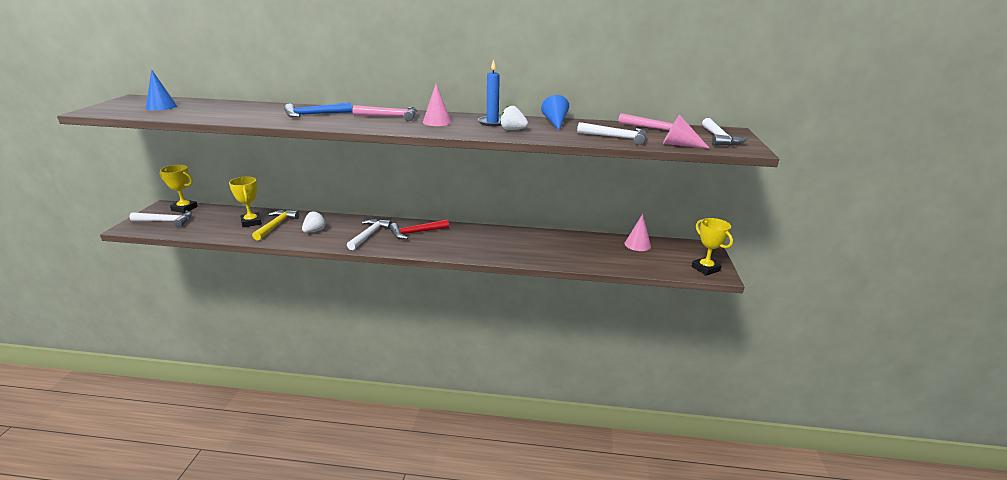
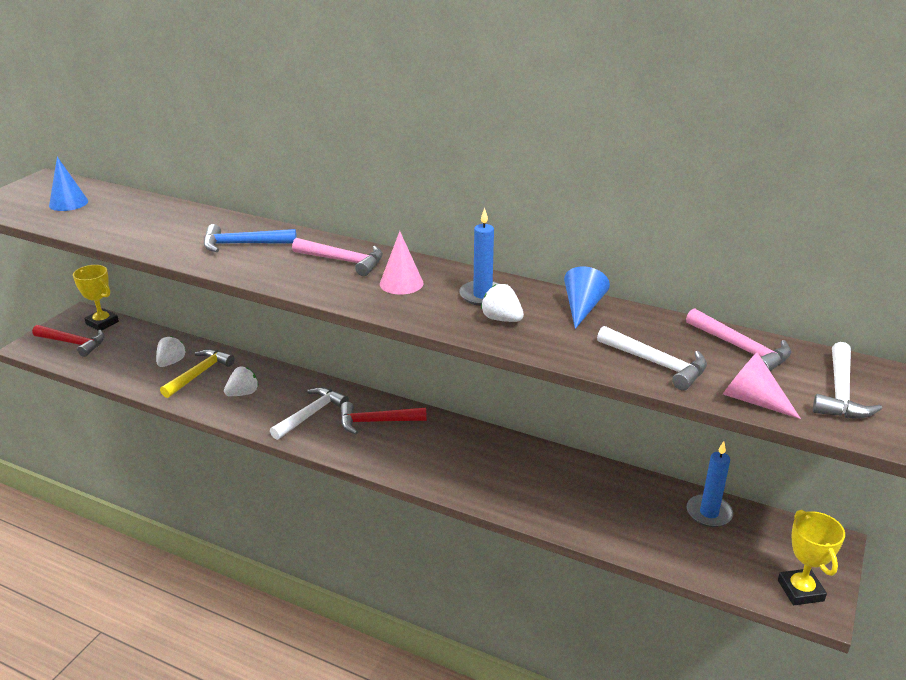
camera: 20 degrees right, 5 degrees up
white hammer [129,210,192,228] -> red hammer [32,325,105,357]
yellow trophy [229,176,262,227] -> white strawberry [156,336,186,367]
pink cone [625,214,651,251] -> blue candle [687,441,733,527]

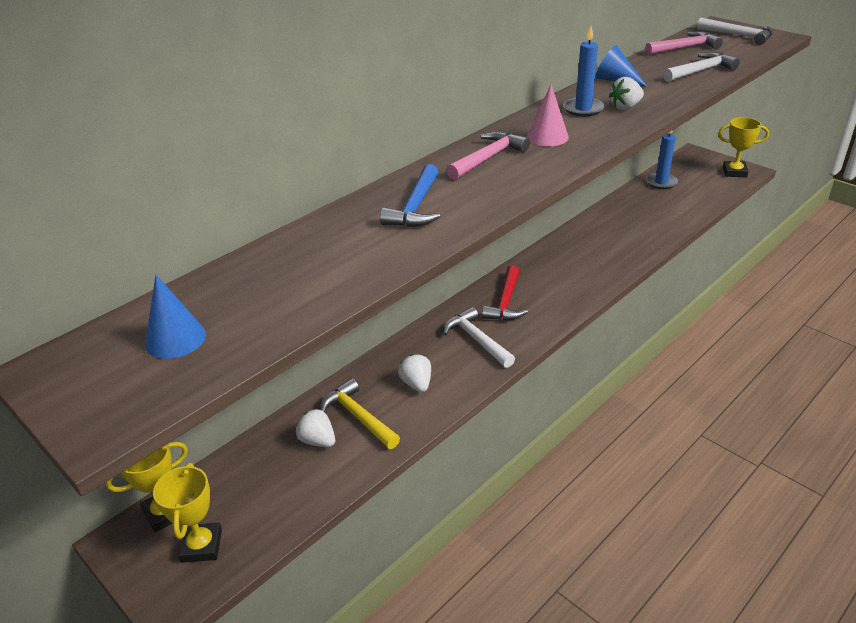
camera: 70 degrees left, 5 degrees up
red hammer [32,325,105,357] -> yellow trophy [153,463,222,563]
pink cone [723,352,801,419] -> none

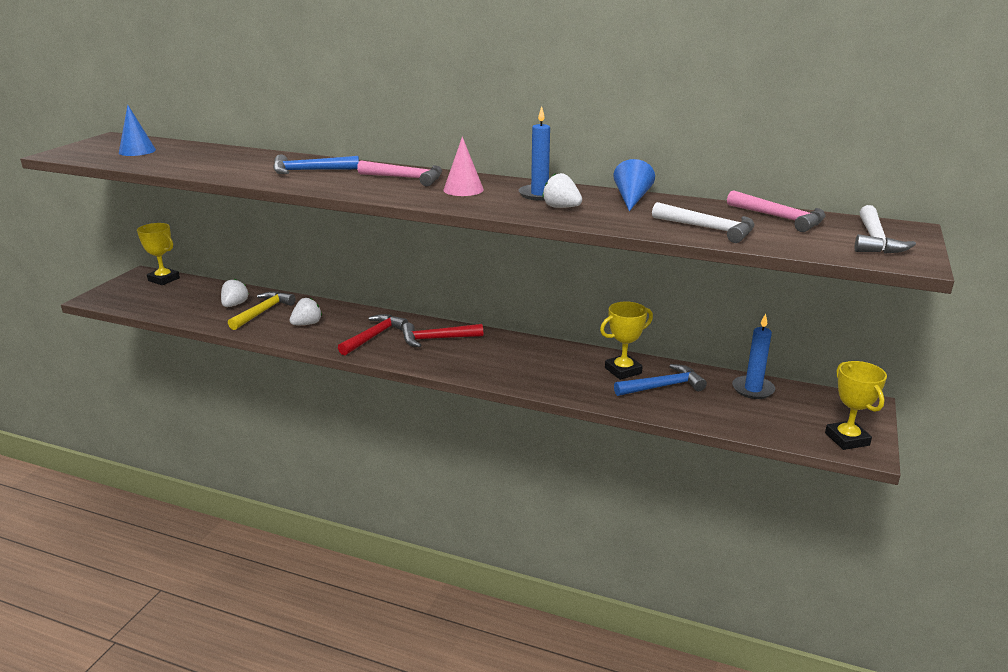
camera: 65 degrees right, 10 degrees down
yellow trophy [153,463,222,563] -> yellow trophy moved to [600,301,653,380]
white hammer [443,307,515,368] -> red hammer [338,314,408,355]
none -> blue hammer [614,364,707,396]

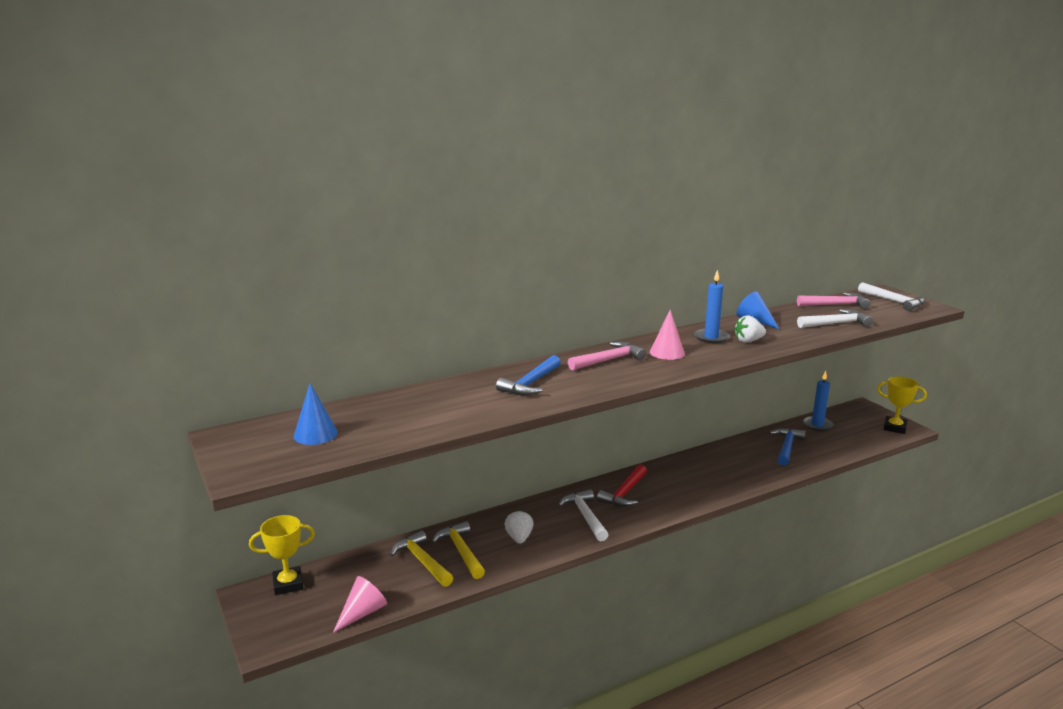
camera: 50 degrees left, 5 degrees down
white strawberry [221,279,249,307] -> yellow hammer [390,530,453,587]
red hammer [338,314,408,355] -> white hammer [558,489,608,541]
yellow trophy [600,301,653,380] -> none
none -> pink cone [333,576,387,633]

